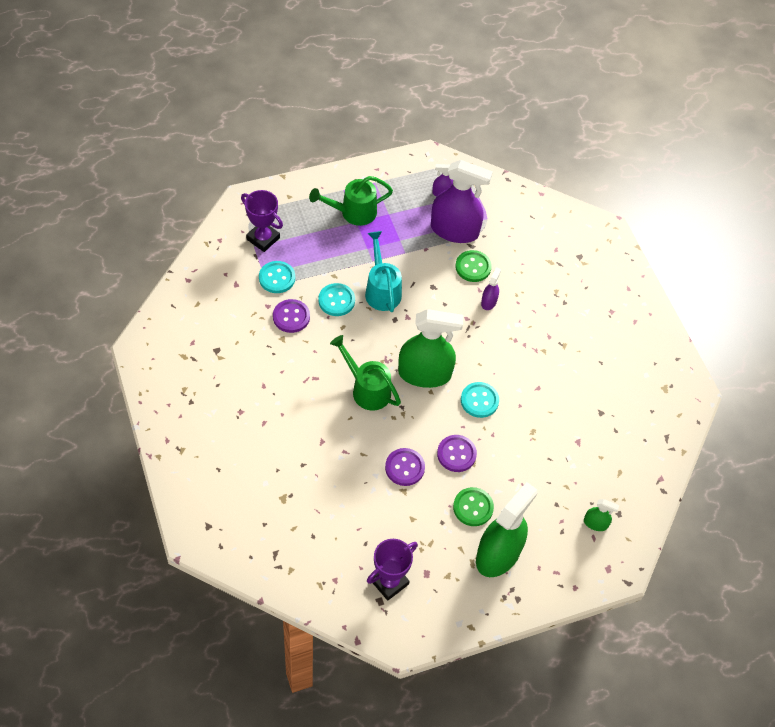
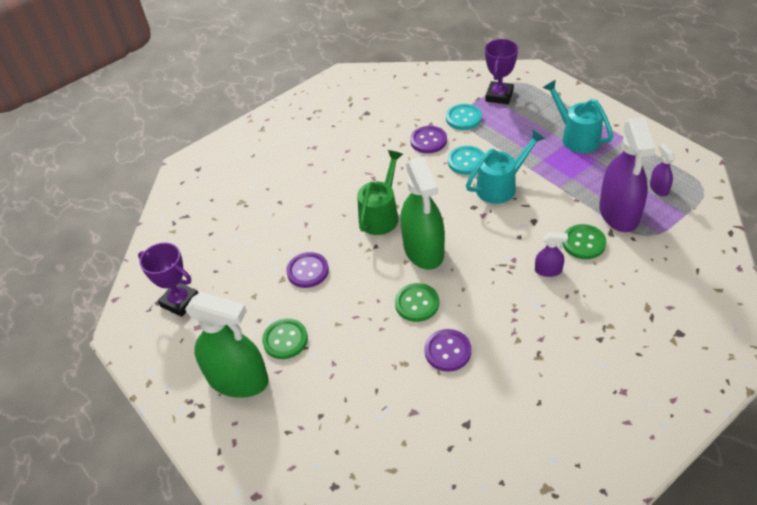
camera: 80 degrees right, 10 degrees down
green watering can [309,176,393,226] -> turquoise watering can [542,80,613,153]
purple button [437,435,477,472] -> purple button moved to [424,329,471,371]
turquoise button [461,382,499,418] -> green button [395,283,439,322]
green spray bottle [584,499,619,531] -> none

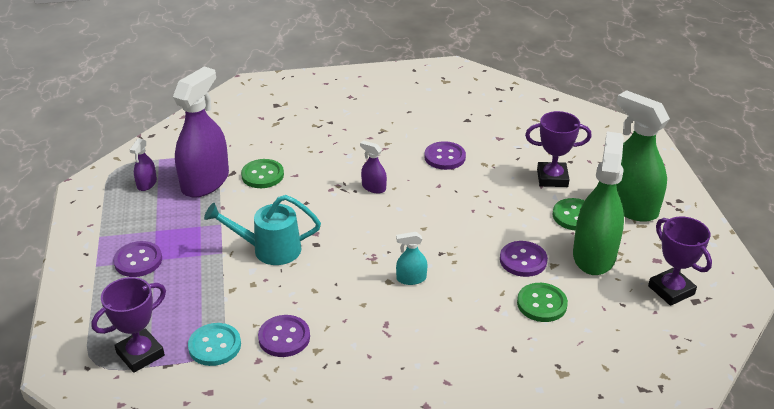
camera: 155 degrees left, 10 degrees down
green watering can [357,150,403,235] -> turquoise spray bottle [396,232,427,285]
green button [395,283,439,322] -> green button moved to [517,283,568,322]
green spray bottle [401,156,445,270] -> green spray bottle moved to [573,131,624,275]
turquoise button [448,146,484,175] -> none
purple spray bottle [535,232,568,277] -> purple spray bottle moved to [360,140,387,193]
turquoise watering can [542,80,613,153] -> purple button [113,241,162,277]
none -> purple trophy [525,111,592,187]

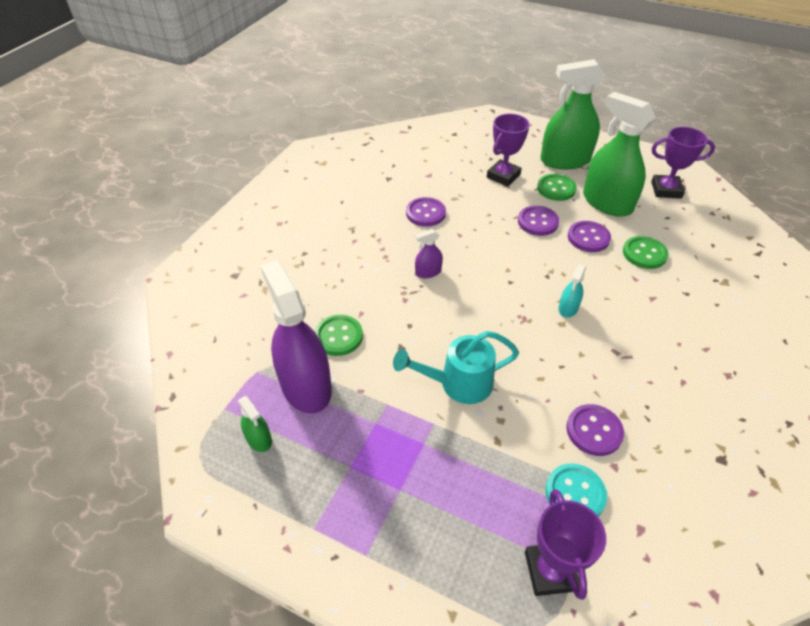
camera: 55 degrees left, 10 degrees up
purple button [113,241,162,277] -> purple button moved to [518,206,559,236]
purple spray bottle [130,138,157,191] -> green spray bottle [238,396,272,452]
turquoise watering can [204,195,321,265] -> turquoise watering can turned 45 degrees clockwise [393,331,519,404]

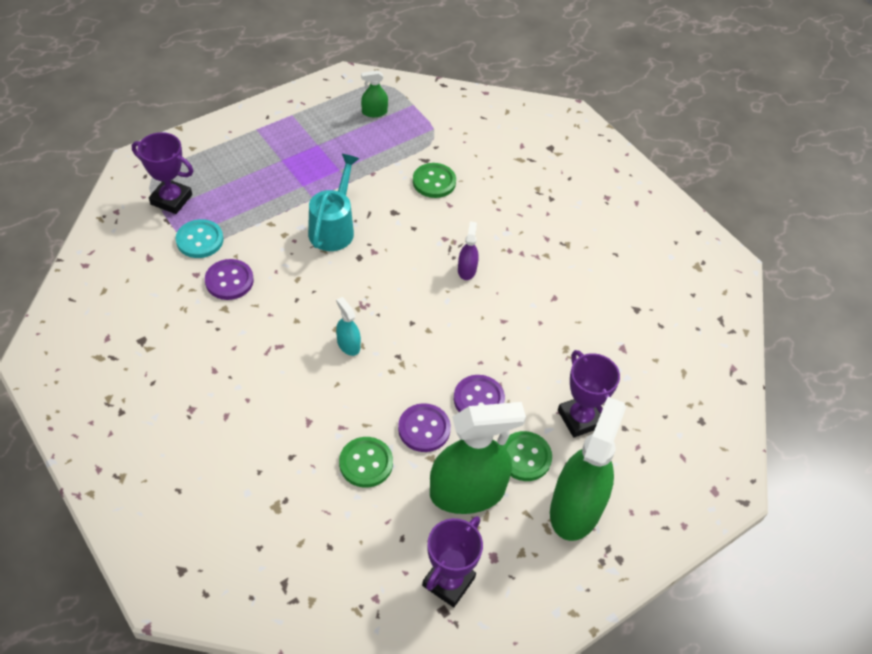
camera: 115 degrees right, 5 degrees up
purple spray bottle [260,260,332,413] -> none
purple button [406,197,446,227] -> none

